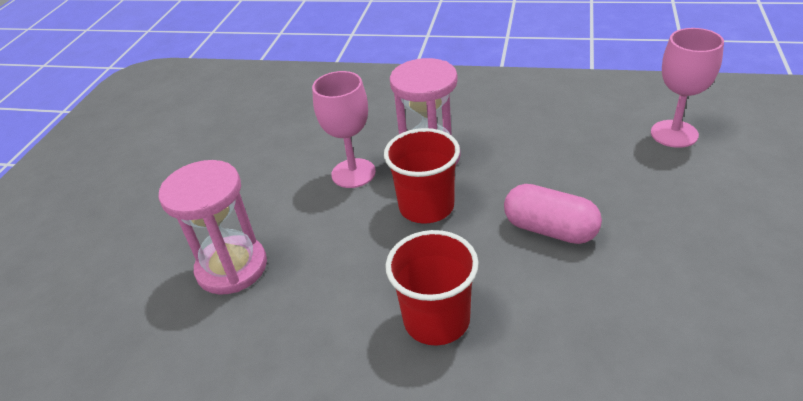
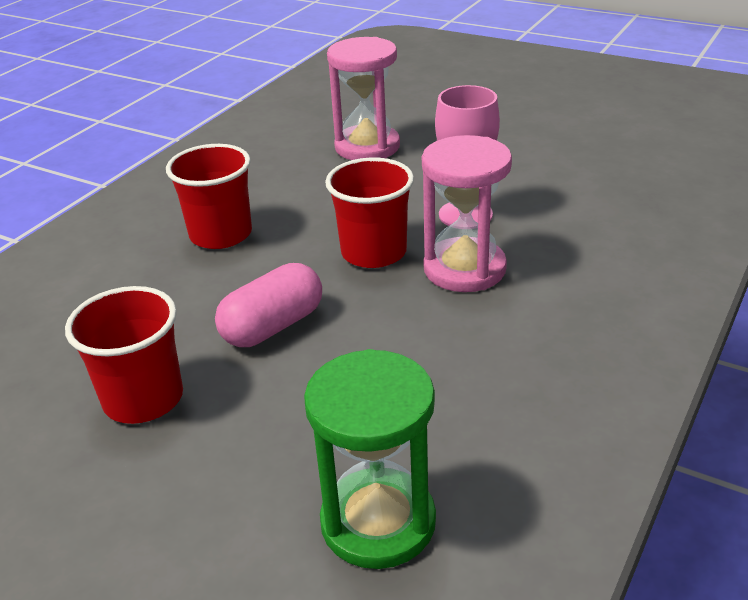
camera: 105 degrees right, 5 degrees down
pink goblet [651,28,724,148] -> green hourglass [304,349,436,569]
none -> red cup [65,286,183,424]

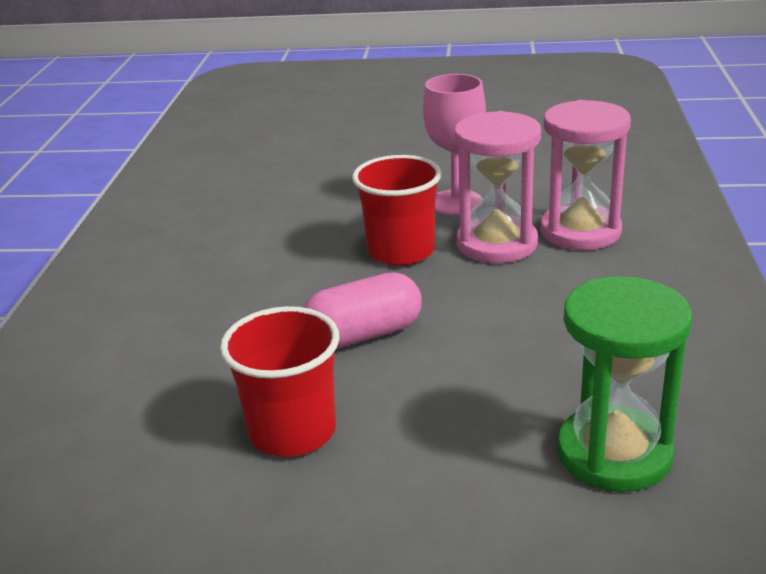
camera: 25 degrees left, 5 degrees down
red cup [166,144,252,249] -> none
pink capsule [215,263,322,347] -> pink capsule turned 45 degrees clockwise [303,272,422,348]
pink hourglass [327,37,400,160] -> pink hourglass moved to [540,100,631,250]

